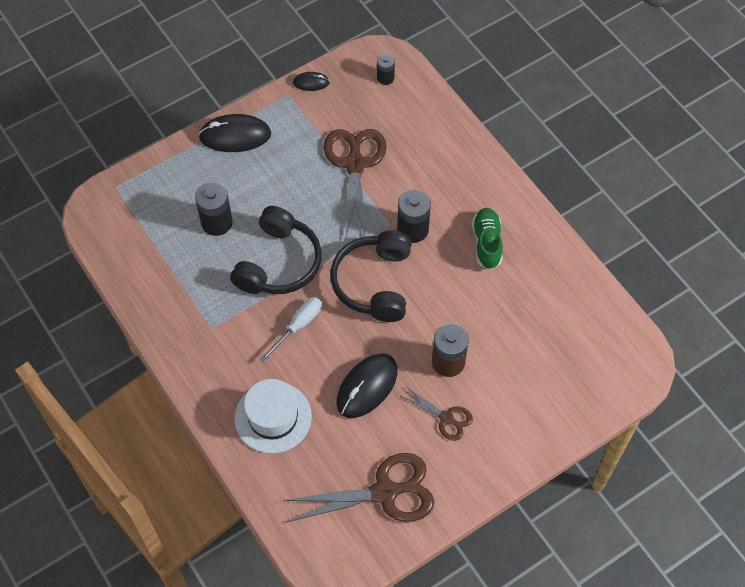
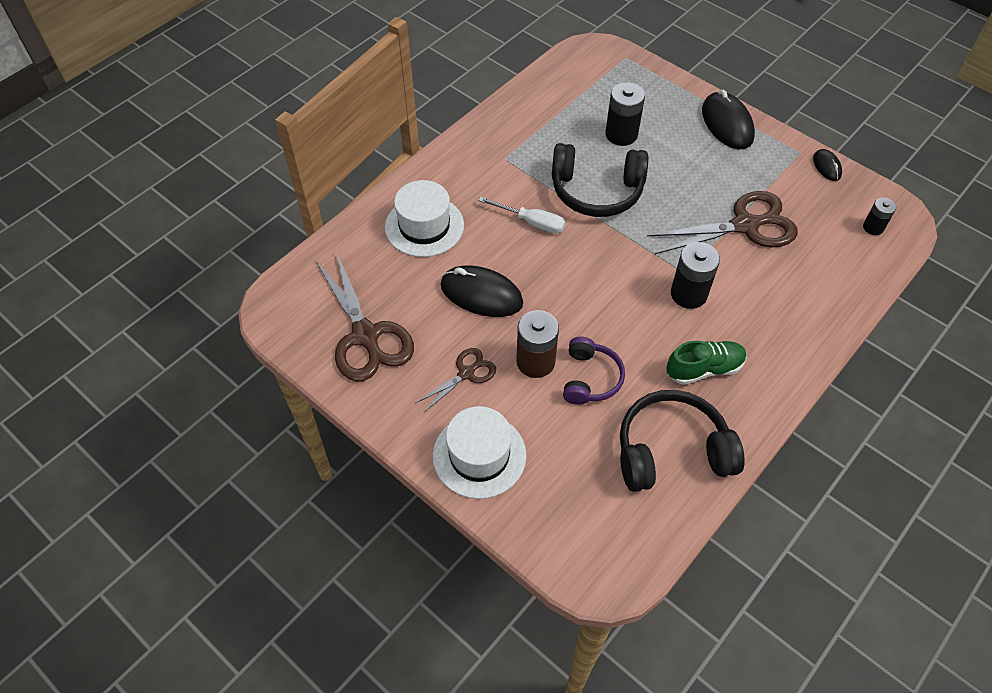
camera: 75 degrees right, 5 degrees down
black headphones [330,230,412,322] -> black headphones moved to [620,390,744,492]
brown scissors [399,386,473,441] -> brown scissors turned 150 degrees counterclockwise [416,348,496,412]
none -> white hat [433,406,526,499]
none -> purple headphones [563,337,625,405]

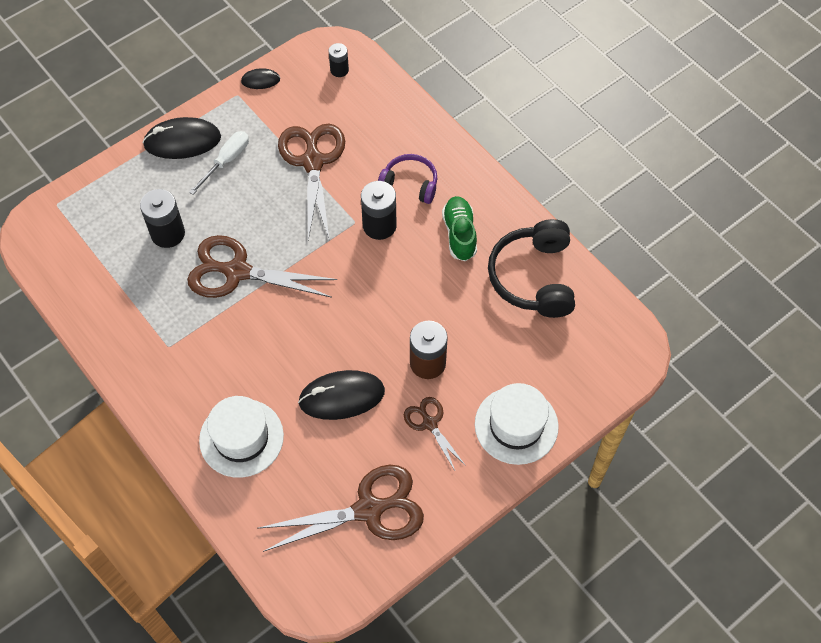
camera: 80 degrees left, 5 degrees up
black mouse [440,265,523,317] -> black mouse turned 45 degrees clockwise [298,370,385,420]
white screwdriver [478,197,565,234] -> white screwdriver moved to [189,131,249,195]
black headphones [552,143,648,217] -> brown scissors [187,235,337,298]
purple headphones [563,337,625,405] -> purple headphones moved to [378,154,438,204]

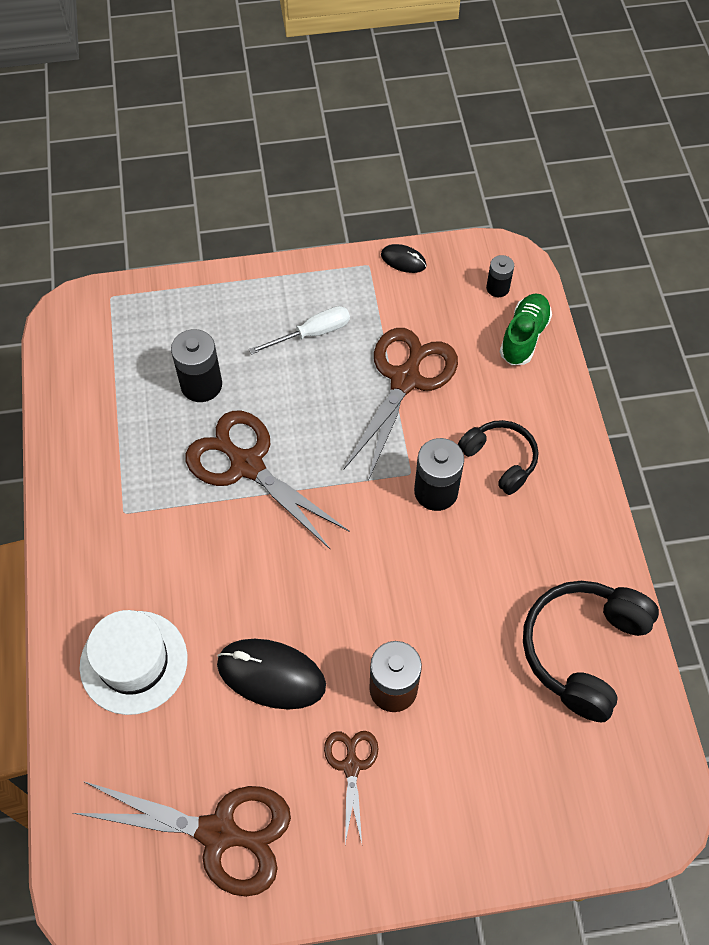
camera: 30 degrees right, 0 degrees up
black mouse [142,117,221,159] -> none
purple headphones [378,154,438,204] -> black headphones [458,420,539,495]
green shoe [442,196,477,261] -> green shoe moved to [500,293,552,365]
white hat [475,383,559,465] -> none

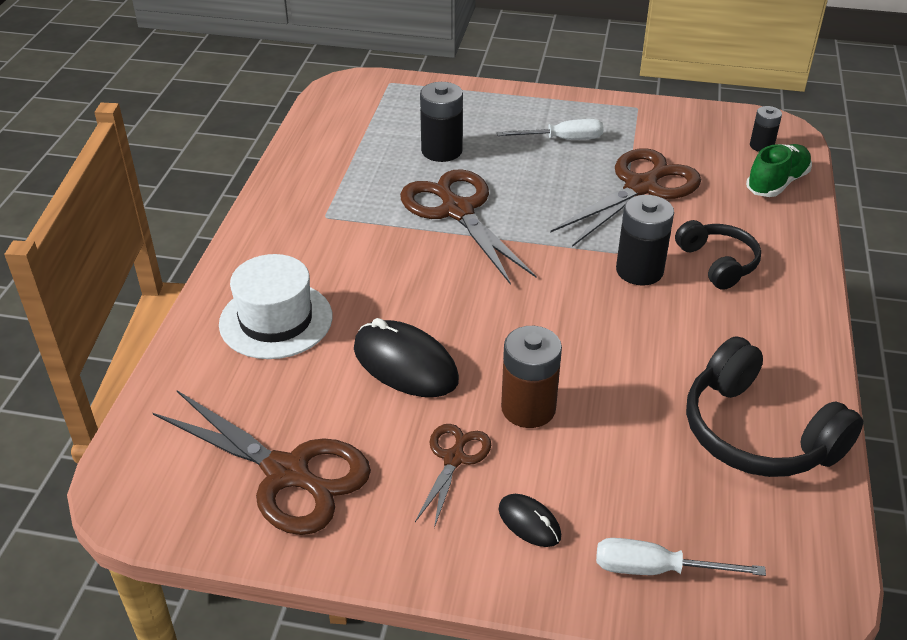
camera: 20 degrees right, 20 degrees down
black mouse [381,244,427,273] -> black mouse moved to [499,494,561,547]
black headphones [523,581,659,722] -> black headphones turned 90 degrees counterclockwise [686,336,863,477]
none -> white screwdriver [596,538,766,576]

